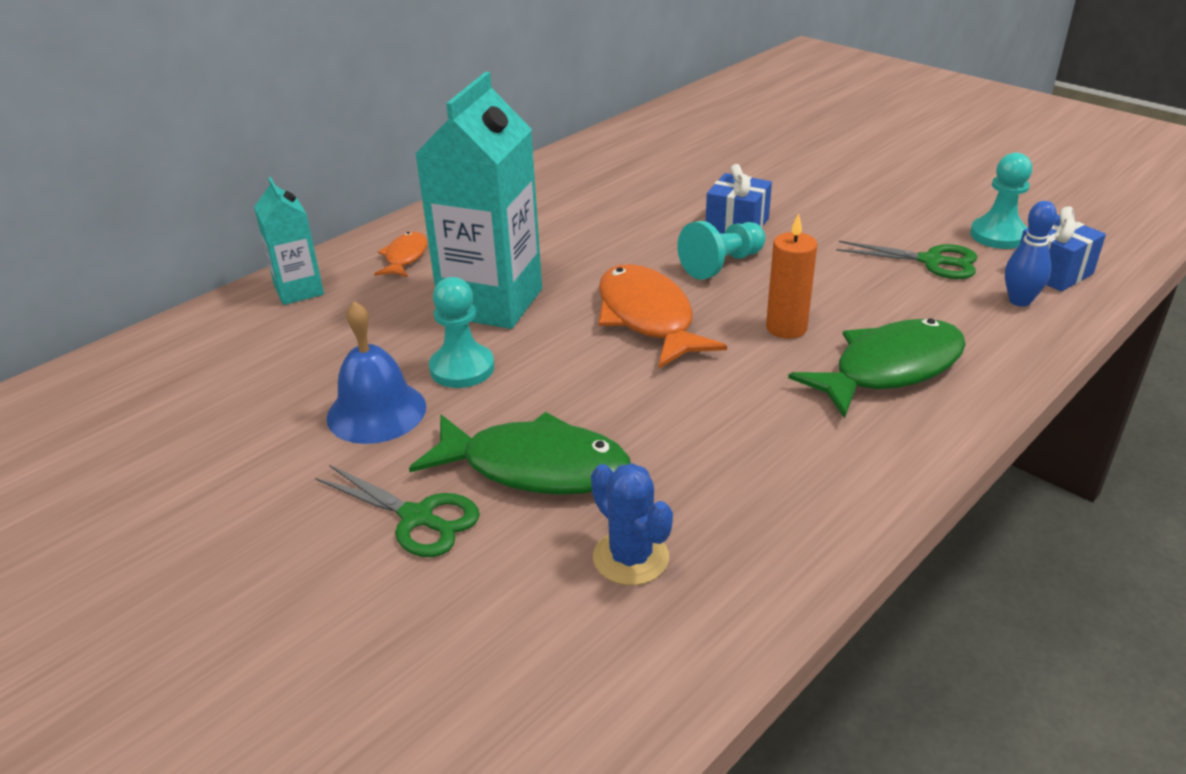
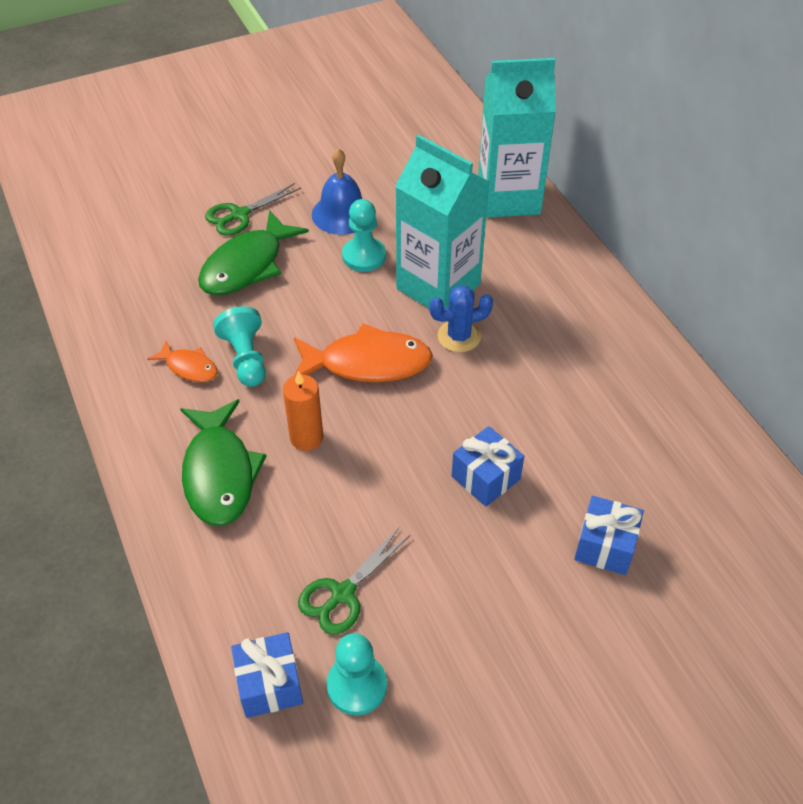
camera: 110 degrees right, 15 degrees up
turquoise carton [254,177,324,305] -> turquoise carton [478,58,556,218], size x1.87
orange fish [374,232,427,277] -> orange fish moved to [147,341,218,382]
blue cactus [591,463,673,585] -> blue cactus moved to [429,285,493,352]
turquoise pawn [677,221,765,280] -> turquoise pawn moved to [213,306,266,387]
blue bowling pin [1005,201,1057,307] -> none
none -> blue gift [574,496,644,575]

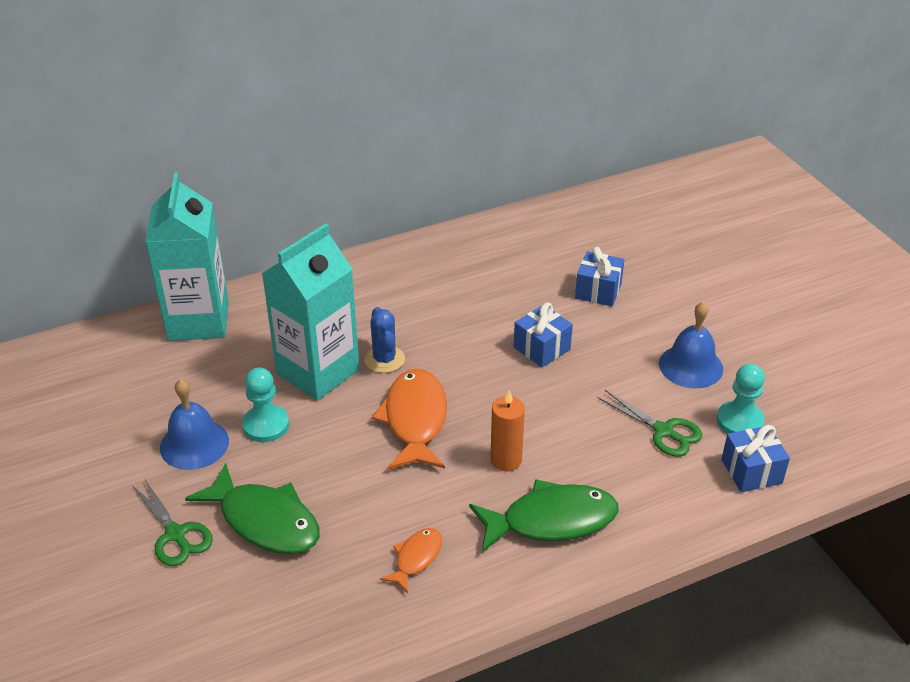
camera: 90 degrees left, 10 degrees down
turquoise pawn [213,306,266,387] -> none
none -> blue bell [659,302,723,388]

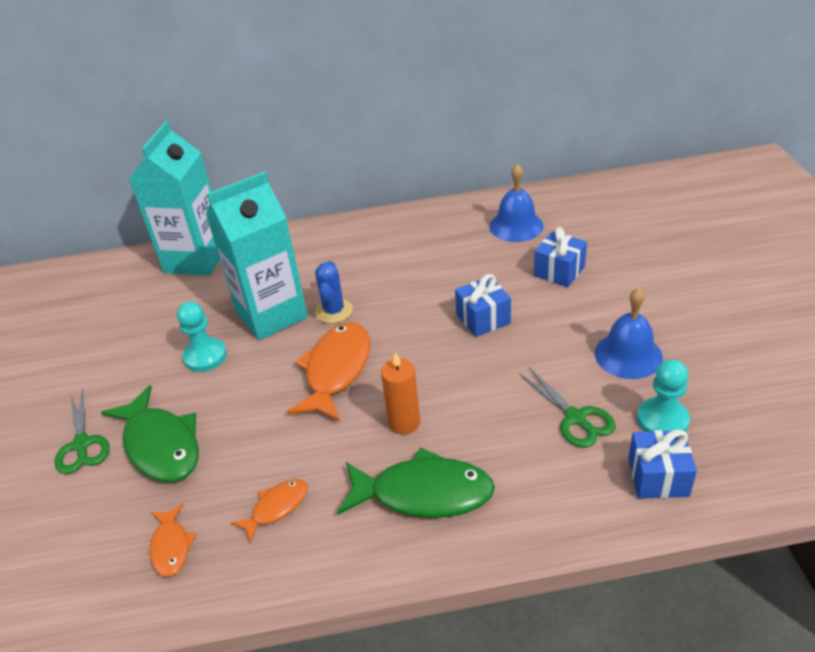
camera: 20 degrees right, 0 degrees up
blue bell [160,379,229,470] -> blue bell moved to [489,164,544,242]
none -> orange fish [150,503,196,577]

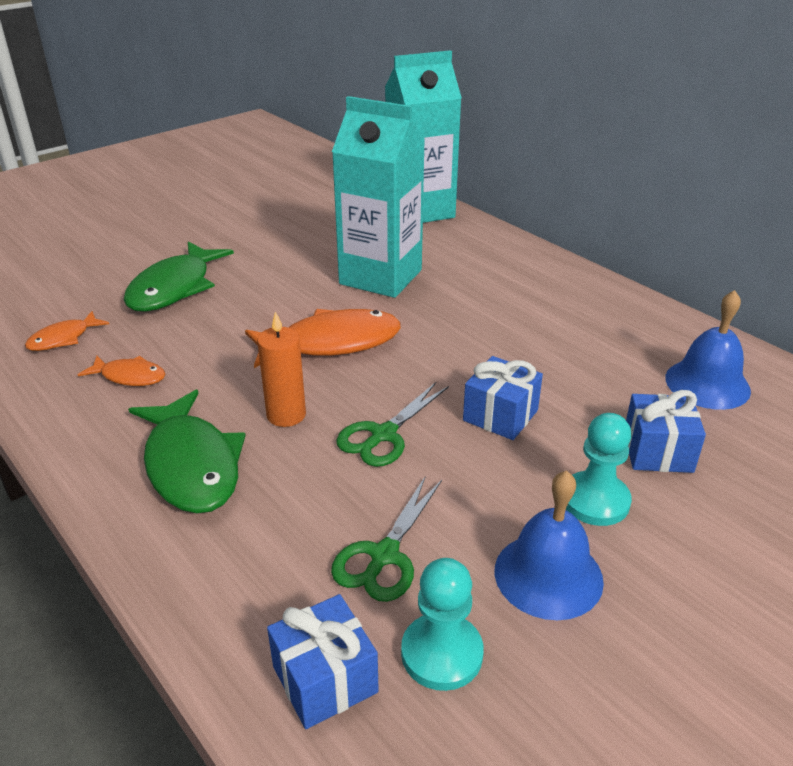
camera: 55 degrees right, 5 degrees down
green scissors [54,389,110,474] -> green scissors moved to [336,382,449,467]
turquoise pawn [177,301,227,372] -> turquoise pawn moved to [566,413,632,526]
blue cactus [315,261,353,323] -> none

